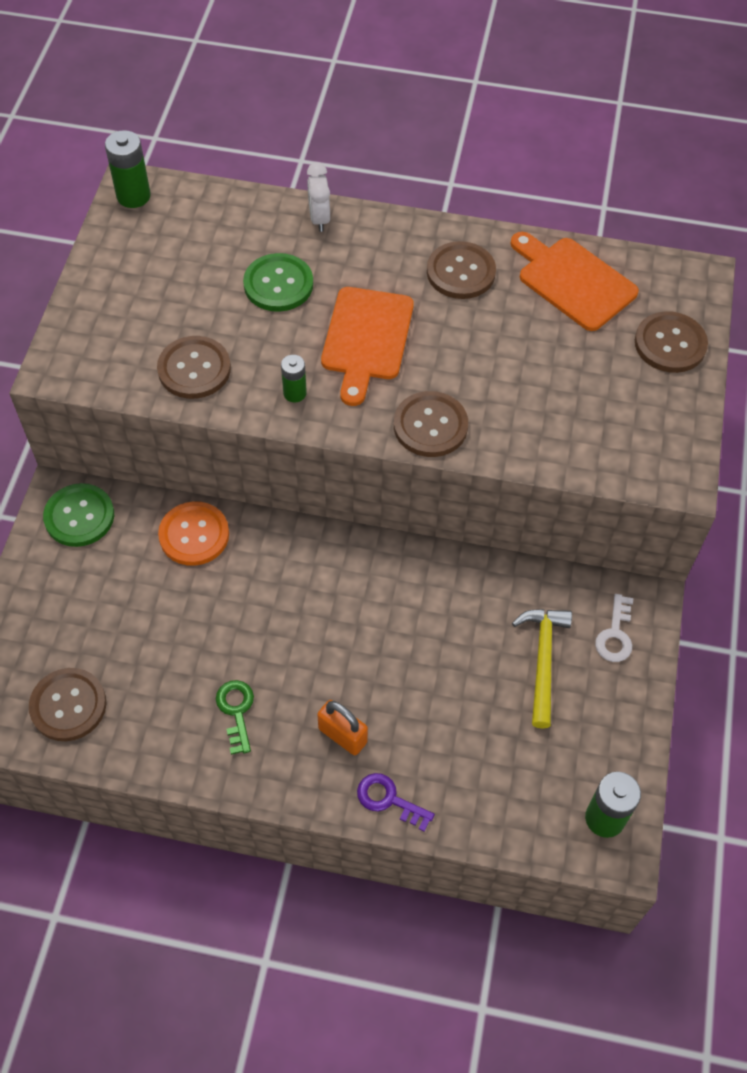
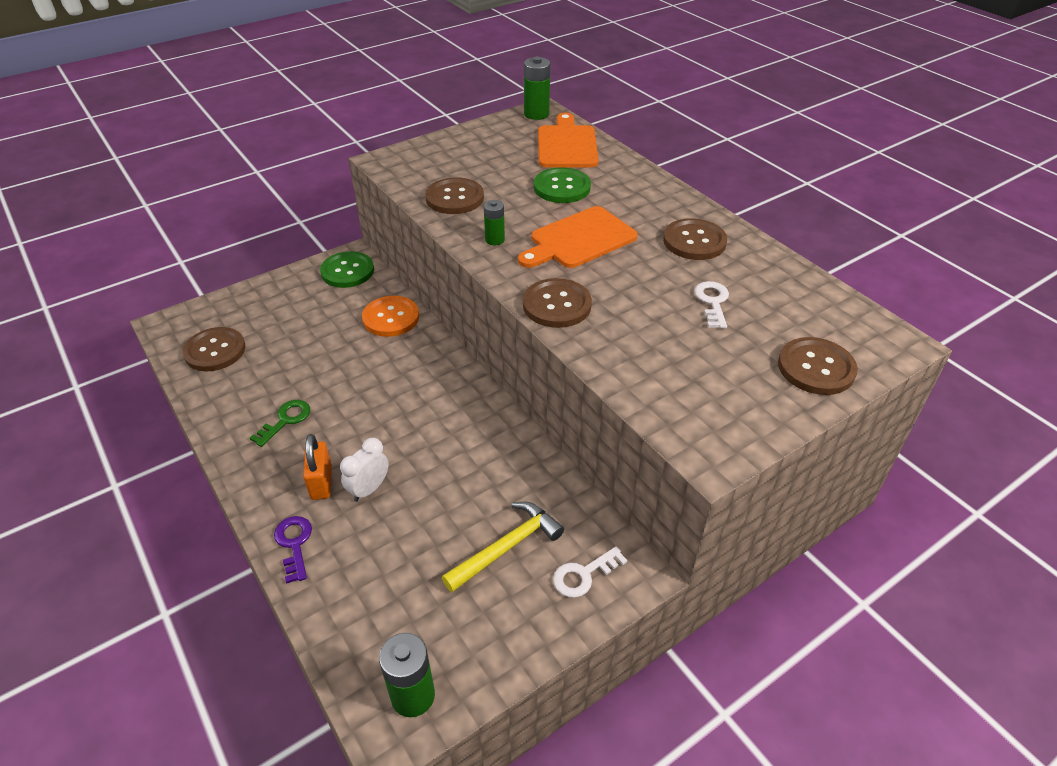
camera: 45 degrees right, 15 degrees down
white clock [307,162,330,232] -> white clock moved to [340,438,389,502]
orange cutting board [511,232,639,331] -> orange cutting board moved to [538,113,599,167]
none -> white key [694,281,729,328]

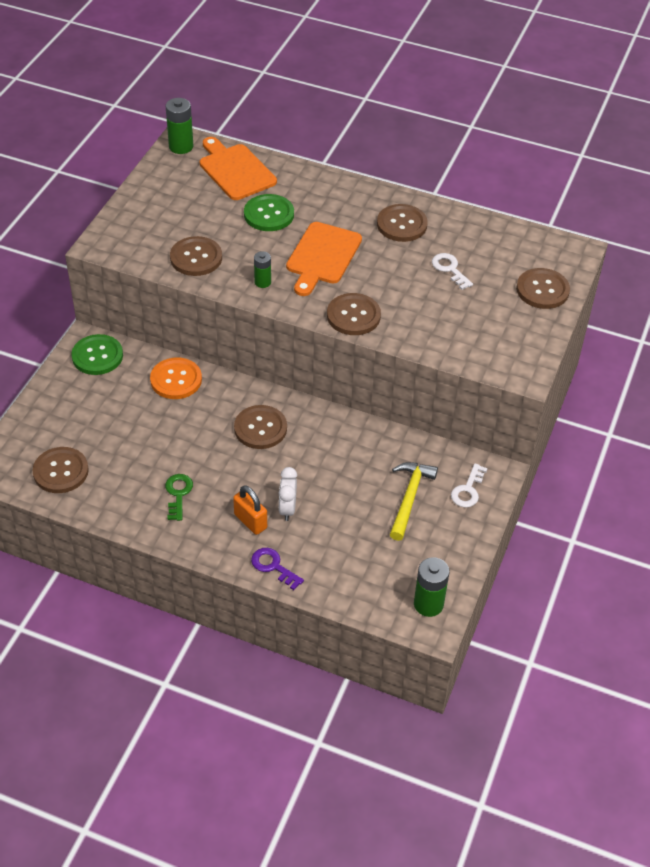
camera: 35 degrees left, 5 degrees up
none -> brown button [234,405,287,449]

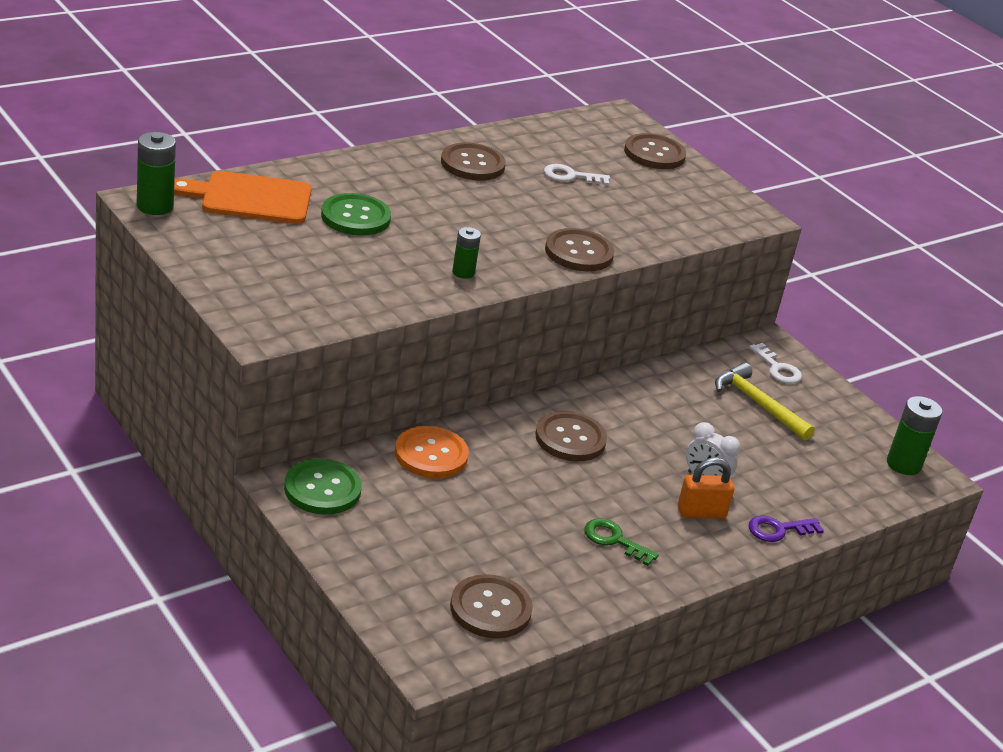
camera: 60 degrees left, 15 degrees down
brown button [170,236,222,276] -> none
orange cutting board [286,222,362,296] -> none

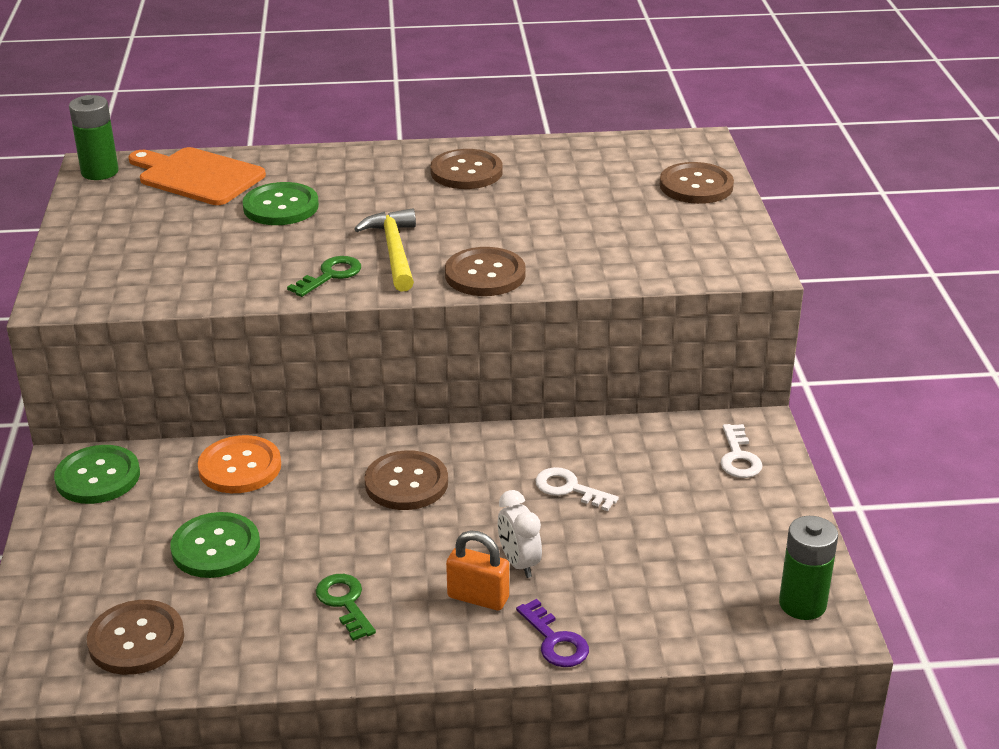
camera: 35 degrees right, 0 degrees up
green battery [452,227,481,279] -> green key [287,256,361,297]
white key [544,164,610,186] -> white key moved to [535,467,619,511]
yellow hammer [715,362,815,440] -> yellow hammer moved to [354,208,416,292]
purple key [749,516,824,542] -> purple key turned 135 degrees counterclockwise [516,599,589,667]
none -> green button [170,512,260,578]

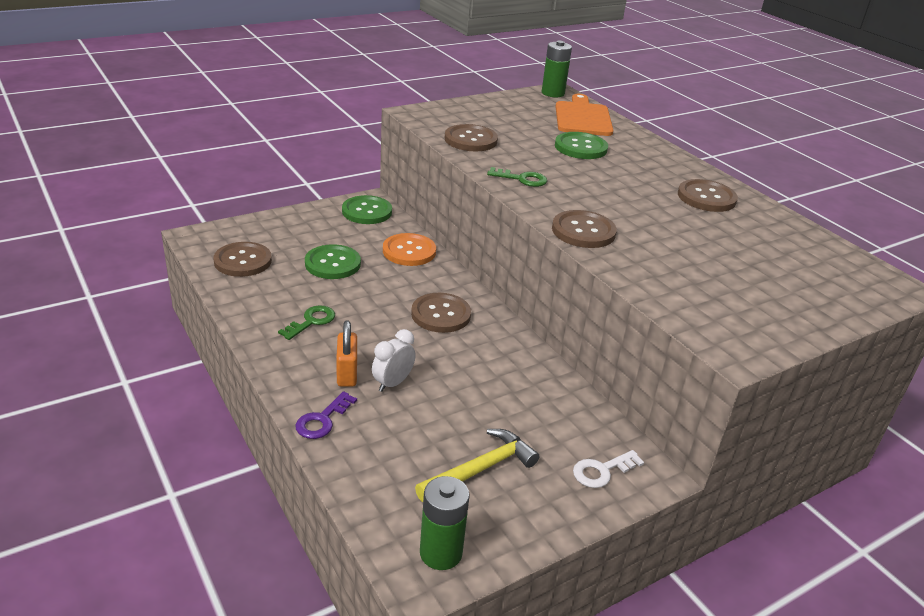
camera: 60 degrees right, 0 degrees up
yellow hammer [354,208,416,292] -> yellow hammer moved to [415,429,539,502]
white key [535,467,619,511] -> none
brown button [660,162,734,204] -> brown button moved to [445,124,498,151]

